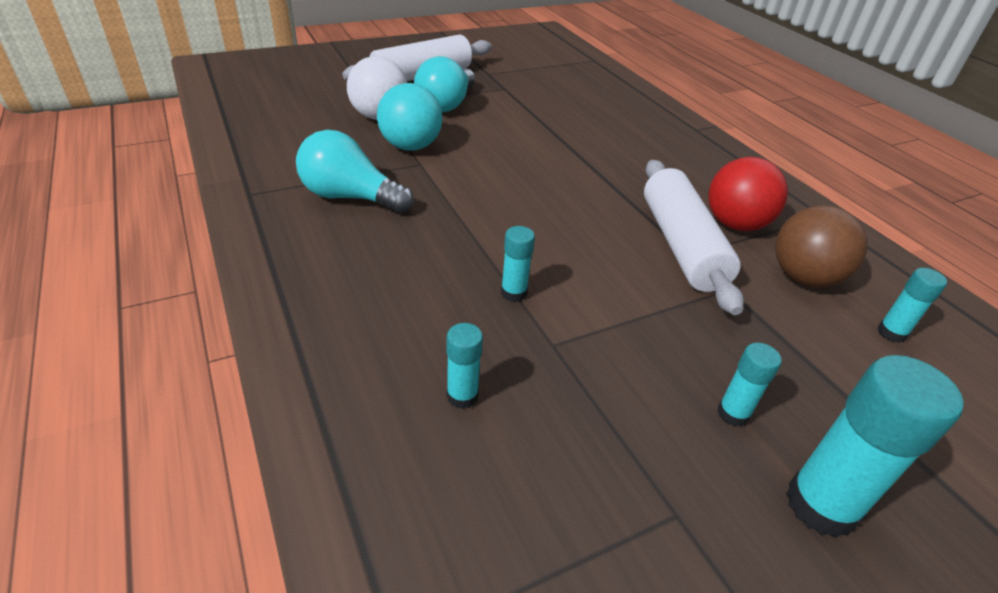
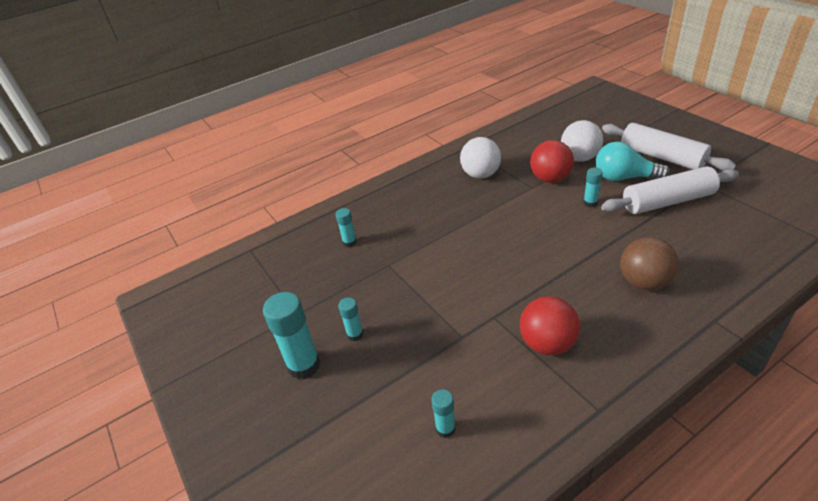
camera: 90 degrees right, 0 degrees up
turquoise light bulb [296,130,414,213] -> white ball [460,137,501,179]
turquoise ball [377,83,443,151] -> red ball [530,140,574,183]
turquoise glue stick [501,226,535,302] -> turquoise glue stick moved to [583,168,603,207]
white rolling pin [644,160,744,315] -> white rolling pin moved to [601,166,739,214]
brown ball [775,205,868,287] -> brown ball moved to [620,237,679,290]

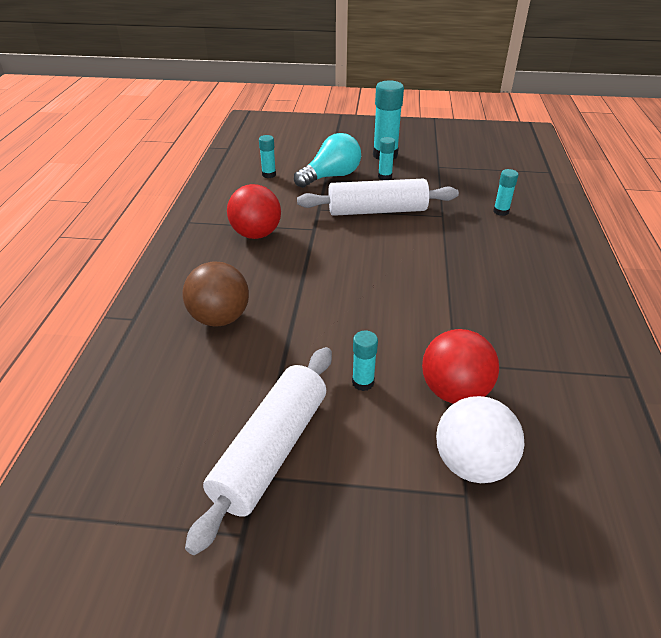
camera: 125 degrees right, 0 degrees up
white ball [460,137,501,179] -> none
turquoise light bulb [595,142,670,181] -> turquoise light bulb moved to [294,133,361,188]
white rolling pin [602,123,736,171] -> white rolling pin moved to [297,179,459,216]

